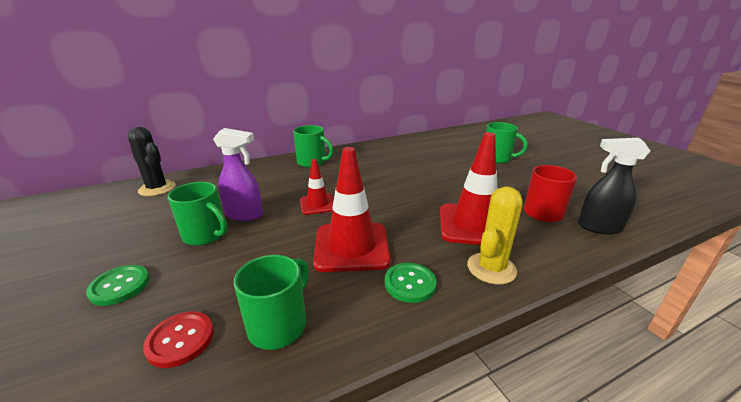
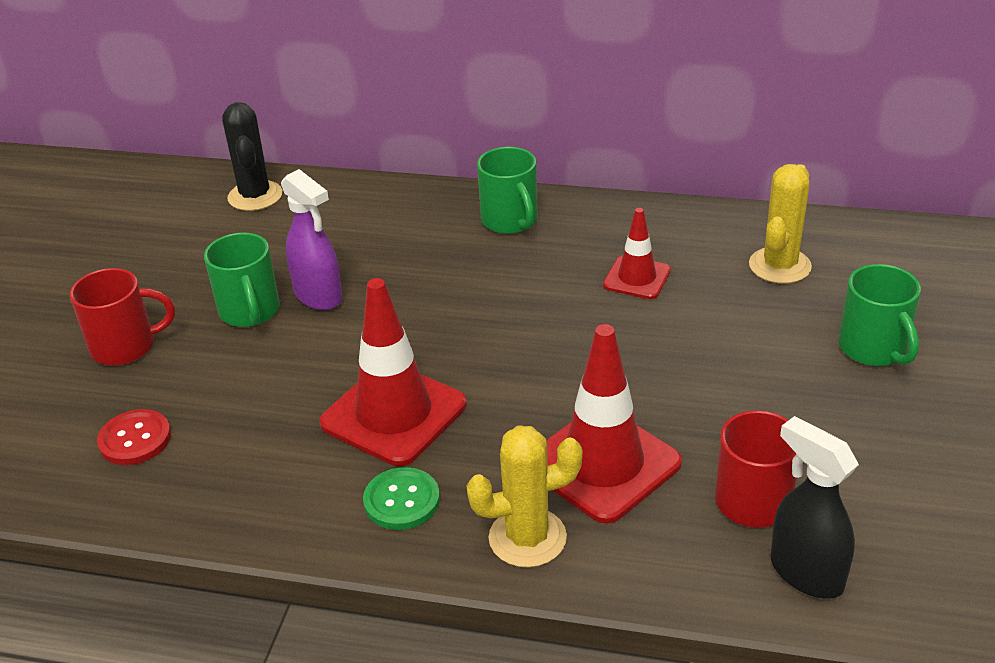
camera: 40 degrees right, 10 degrees up
green button [86,265,149,306] -> red mug [70,268,175,366]
green mug [234,255,309,350] -> none
red traffic cone [300,159,334,215] -> red traffic cone moved to [603,208,671,299]
none -> yellow cactus [749,164,812,284]

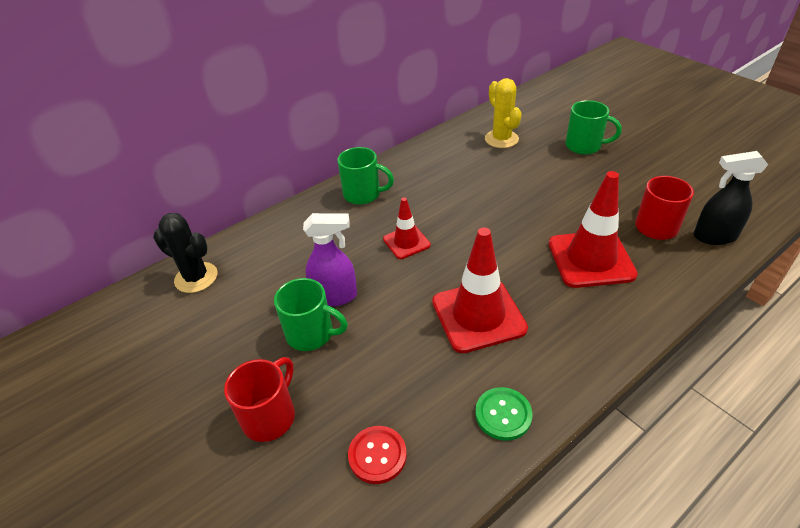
camera: 50 degrees left, 5 degrees up
green button [363,467,440,530] -> green button moved to [475,387,533,441]
yellow cactus [466,425,582,568] -> none
red traffic cone [603,208,671,299] -> red traffic cone moved to [383,197,431,259]

